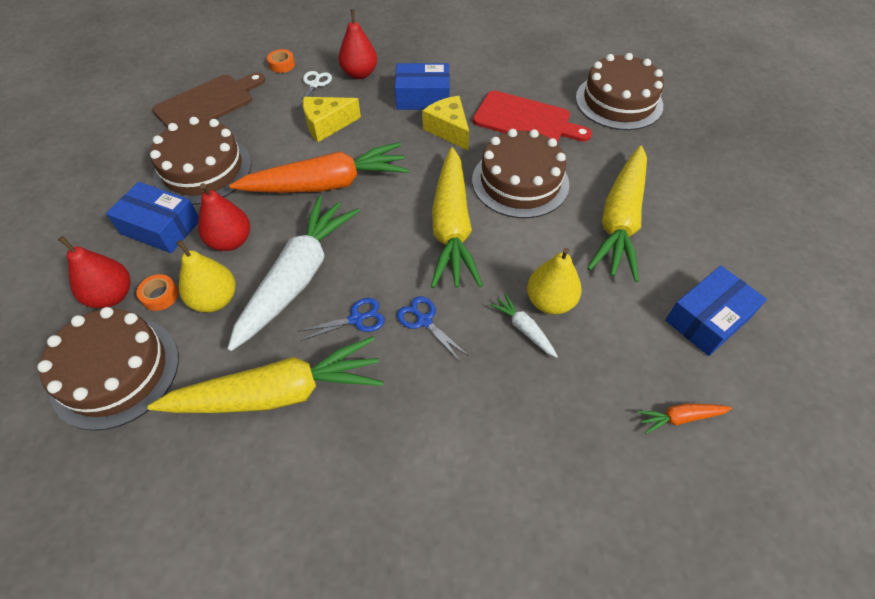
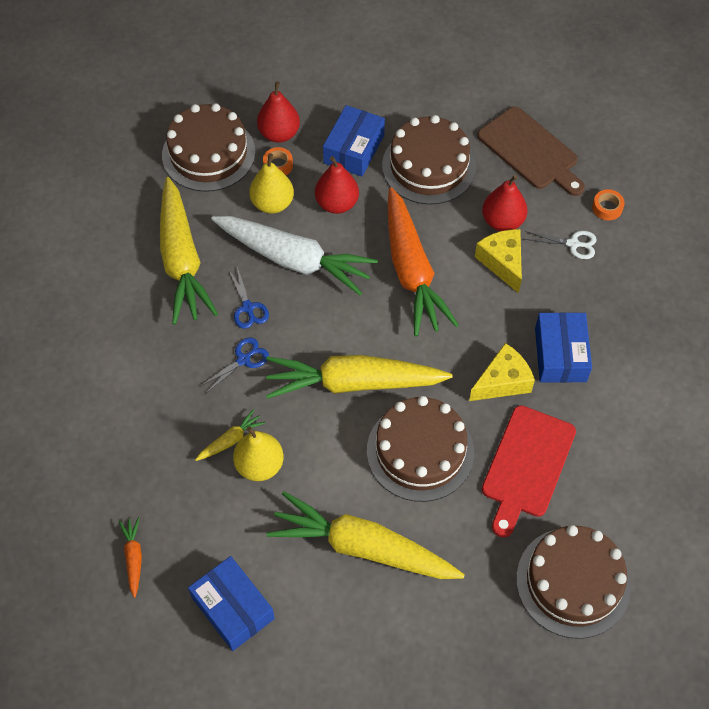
camera: 90 degrees right, 5 degrees up
red pear [338,9,377,79] -> red pear moved to [482,175,528,231]
white carrot [490,293,558,358] -> yellow carrot [195,409,265,461]

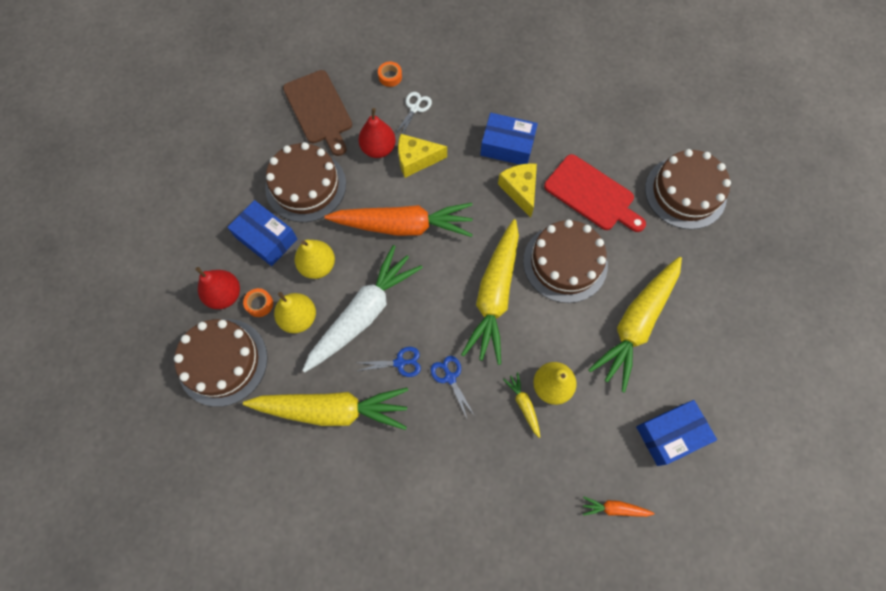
camera: 75 degrees left, 10 degrees up
red pear [315,156,359,214] -> yellow pear [295,240,335,279]
brown cutting board [478,107,585,196] -> brown cutting board turned 90 degrees clockwise [283,70,352,156]

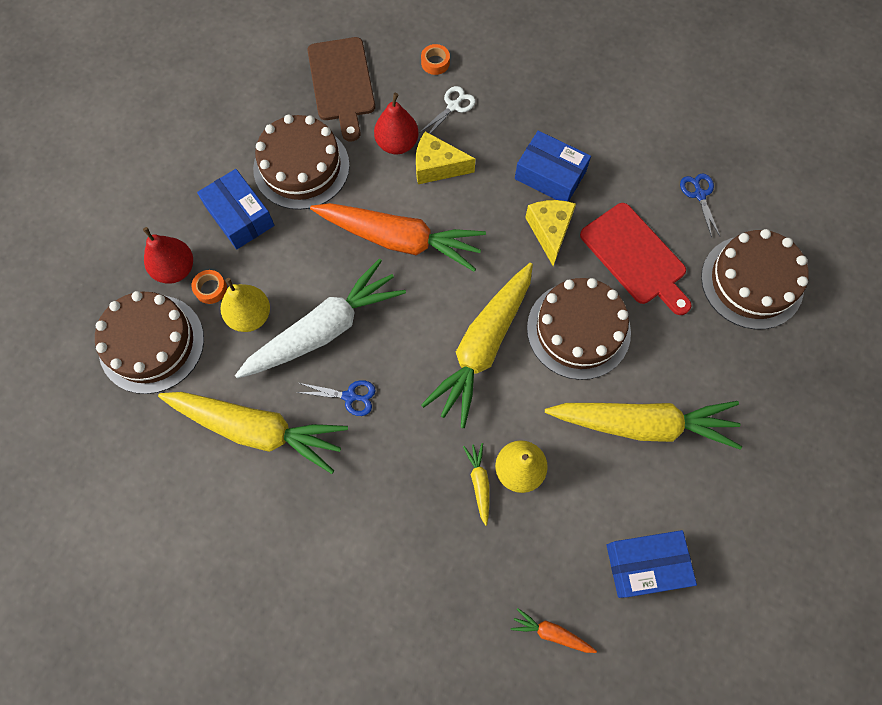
camera: 15 degrees right, 0 degrees up
yellow pear [295,240,335,279] -> none
blue scissors [431,356,475,418] -> blue scissors moved to [680,173,720,238]
yellow carrot [588,257,682,392] -> yellow carrot turned 135 degrees counterclockwise [545,401,742,450]

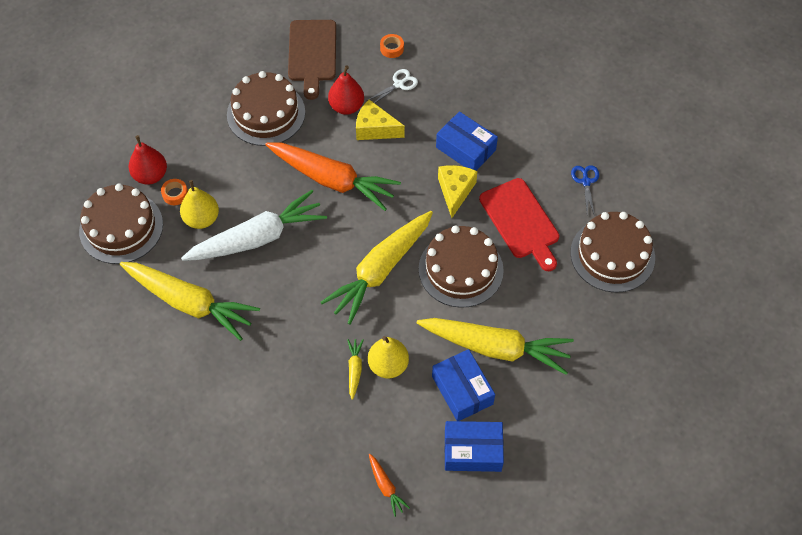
camera: 10 degrees right, 10 degrees down
blue box [197,169,275,249] -> blue box moved to [432,349,495,421]
blue scissors [296,380,376,416] -> none
orange carrot [511,608,597,653] -> orange carrot turned 150 degrees counterclockwise [369,454,410,517]

